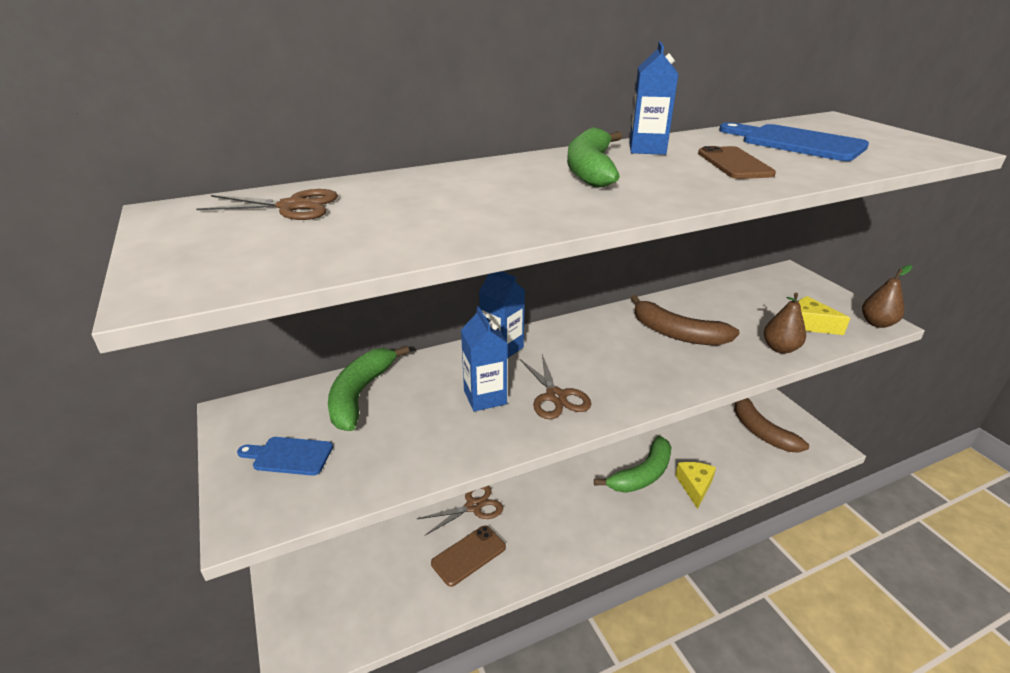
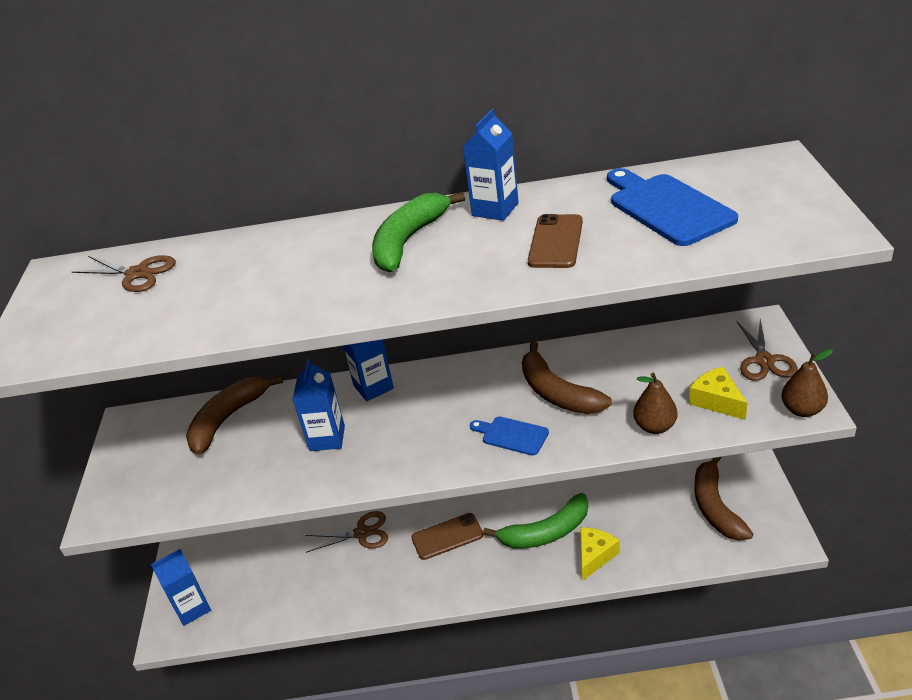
camera: 25 degrees right, 5 degrees up
blue cutting board [237,437,333,476] -> blue cutting board moved to [470,417,549,456]
green banana [328,345,409,431] -> brown banana [186,375,283,455]
brown phone [431,525,506,587] -> brown phone moved to [411,513,483,560]
brown scissors [520,354,591,419] -> brown scissors moved to [737,318,798,381]
none -> blue carton [151,549,211,626]

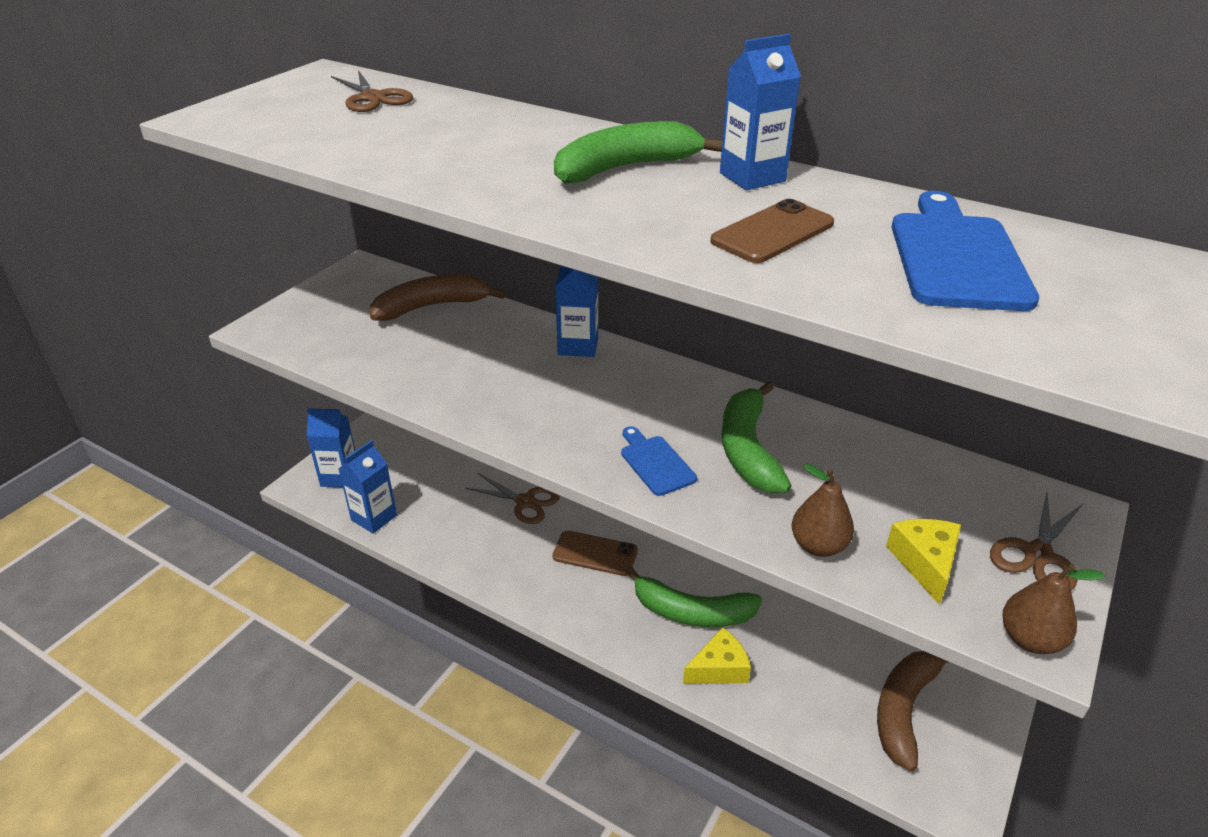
camera: 30 degrees right, 0 degrees up
blue carton [292,358,345,451] -> blue carton moved to [338,440,397,534]
brown banana [522,341,612,414] -> green banana [721,382,791,493]

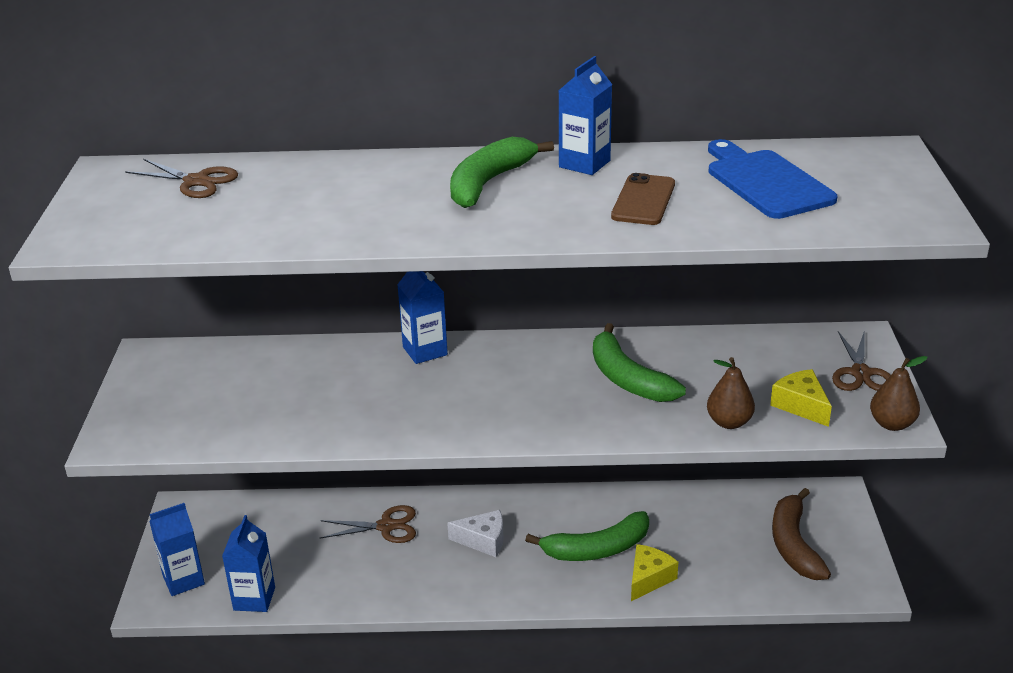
camera: 30 degrees left, 5 degrees down
brown banana [370,274,506,321] -> none
brown phone [553,530,638,576] -> white cheese [447,510,504,557]
blue cutting board [621,426,697,496] -> none

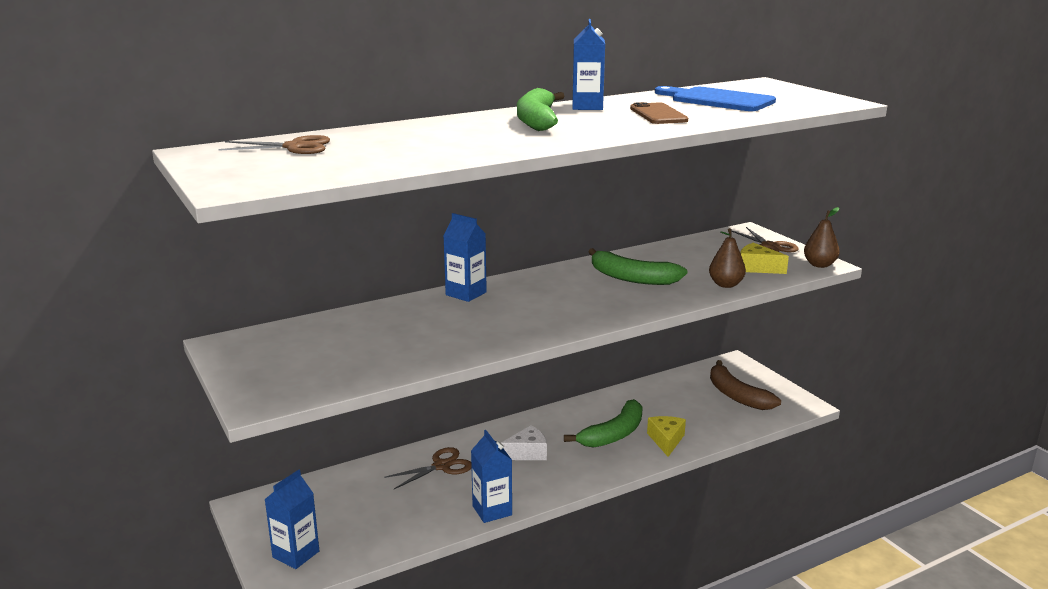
camera: 30 degrees left, 10 degrees down
blue carton [222,515,275,612] -> blue carton moved to [471,430,512,523]

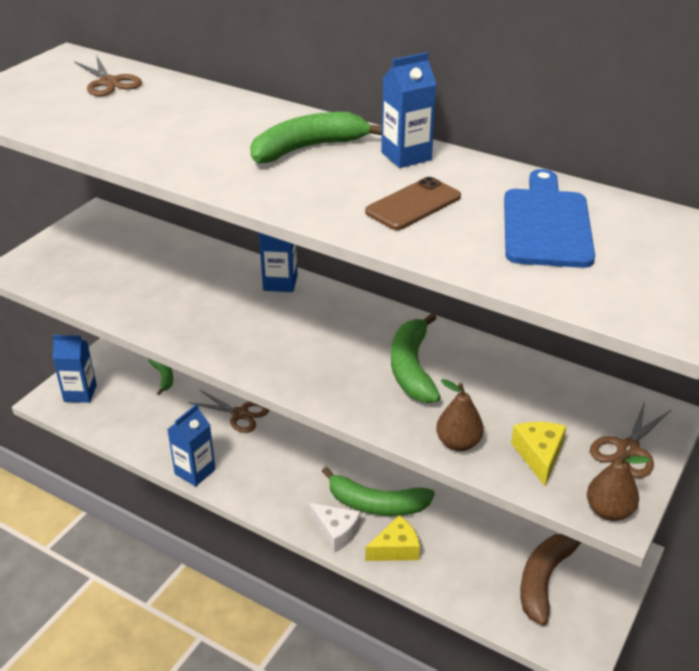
camera: 60 degrees right, 15 degrees up
white cheese [501,425,547,460] -> white cheese moved to [309,503,360,553]
none -> green banana [148,359,173,395]

